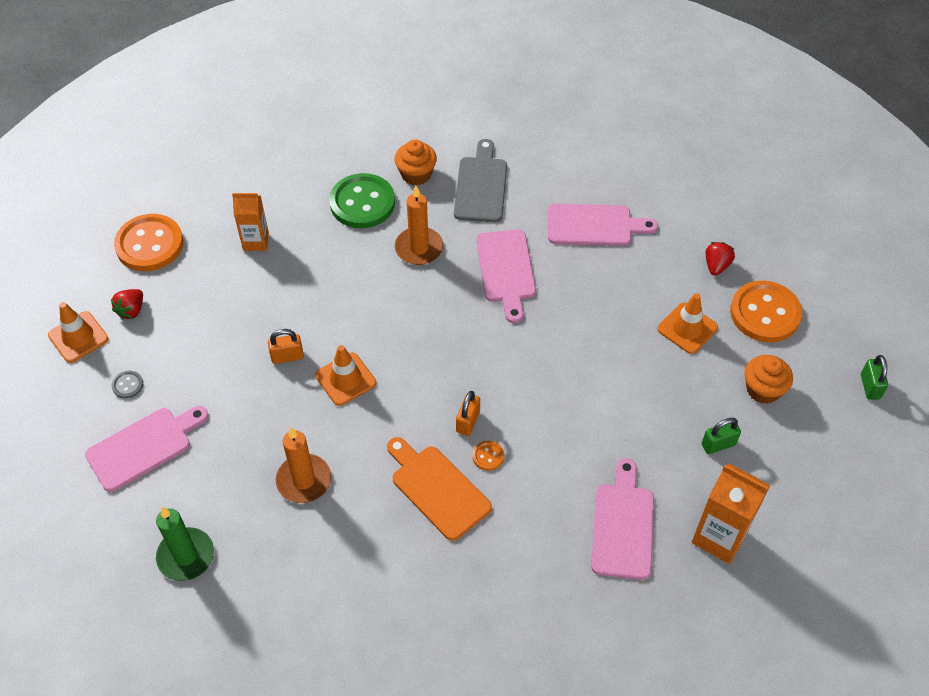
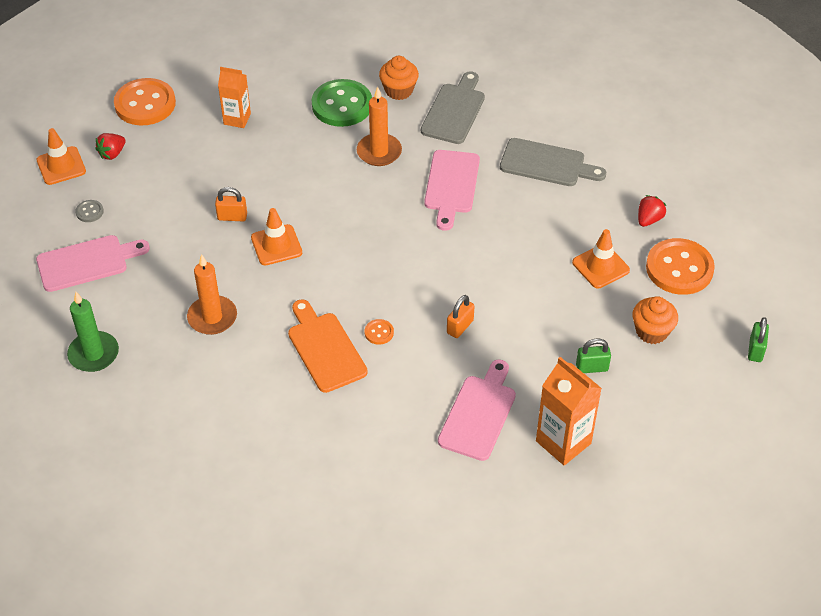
camera: 15 degrees right, 5 degrees down
orange padlock [456,391,480,436] -> orange padlock moved to [447,295,474,338]
pink cutting board [548,204,658,246] -> grey cutting board [500,138,606,186]

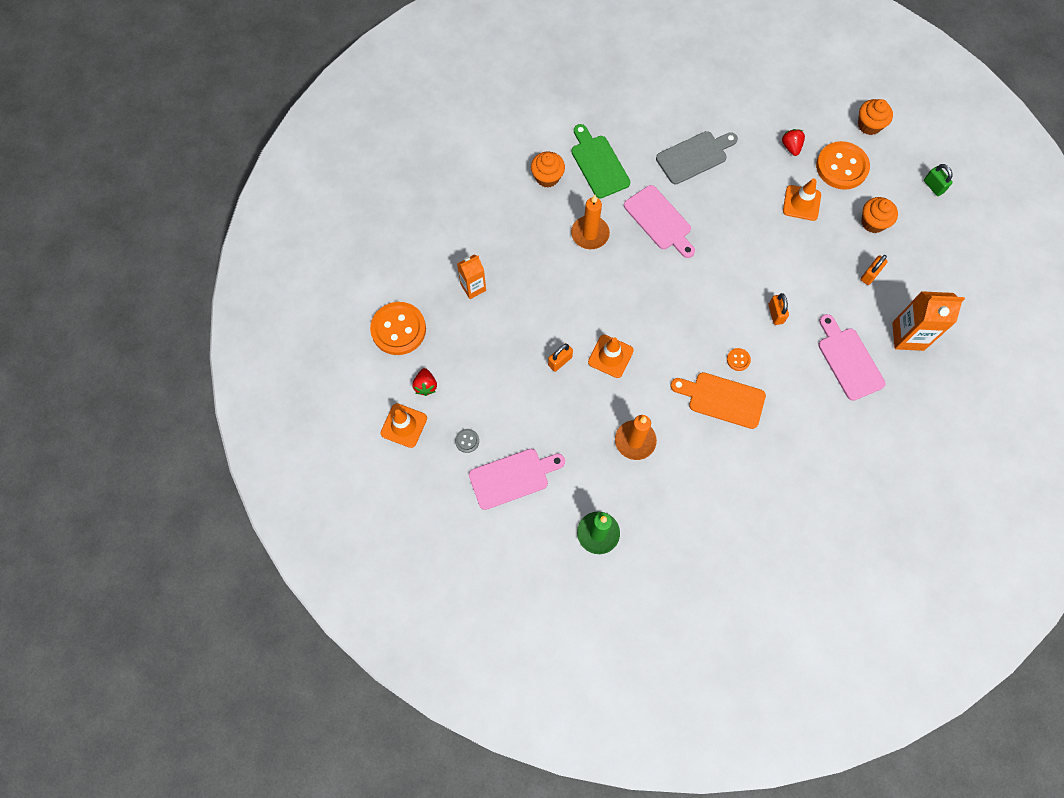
camera: 45 degrees left, 20 degrees up
pink cutting board [36,235,150,292] -> pink cutting board turned 45 degrees clockwise [469,449,565,510]
green button [312,79,372,127] -> none
grey cutting board [421,71,485,144] -> green cutting board [571,124,630,198]
green padlock [576,338,611,373] -> orange padlock [860,255,888,285]
none -> orange cupcake [858,99,893,135]

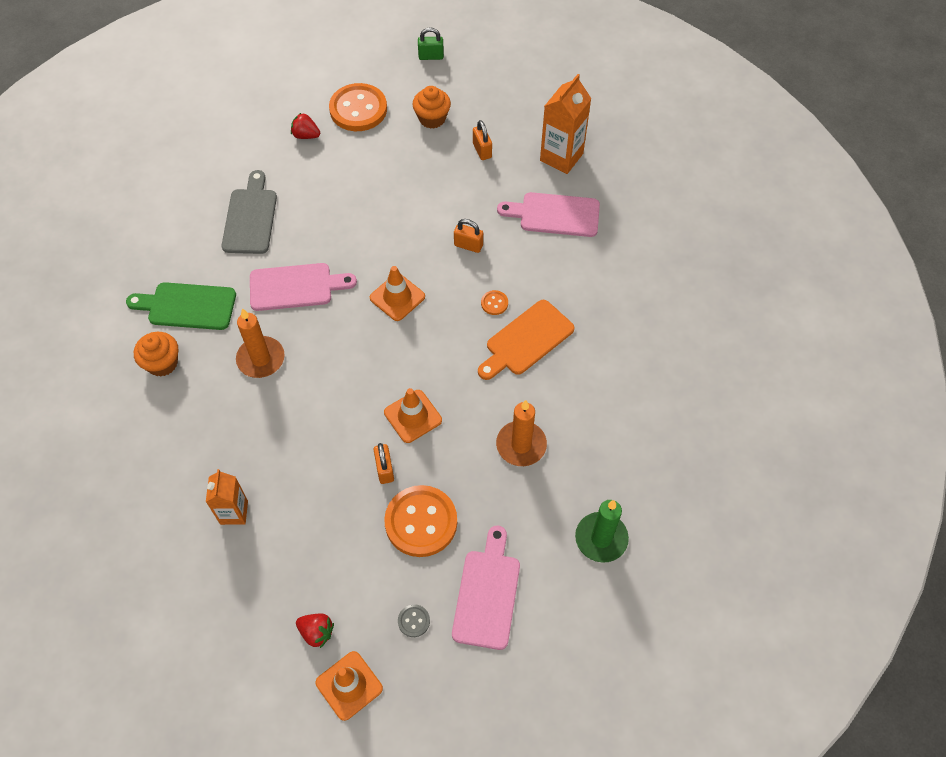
camera: 60 degrees left, 10 degrees down
orange button [370,302,426,355] -> orange button moved to [384,485,457,557]
orange traffic cone [783,178,821,221] -> orange traffic cone moved to [370,266,425,321]
orange cupcake [858,99,893,135] -> none

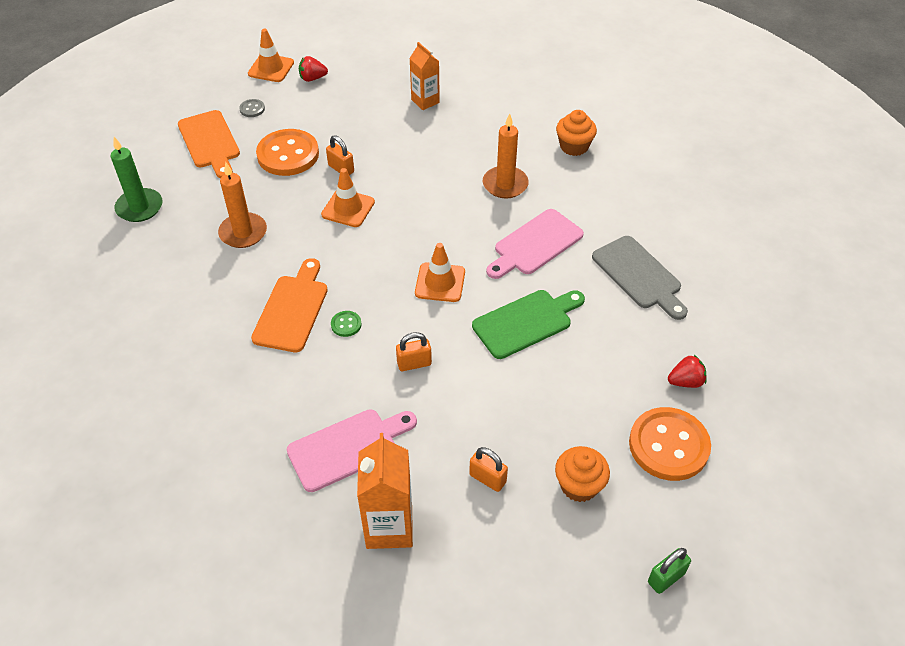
camera: 145 degrees right, 10 degrees down
green cutting board [126,282,236,330] -> green cutting board moved to [472,290,585,359]
pink cutting board [452,526,520,650] -> orange cutting board [178,110,240,179]
orange button [481,290,508,315] -> green button [331,311,362,337]

